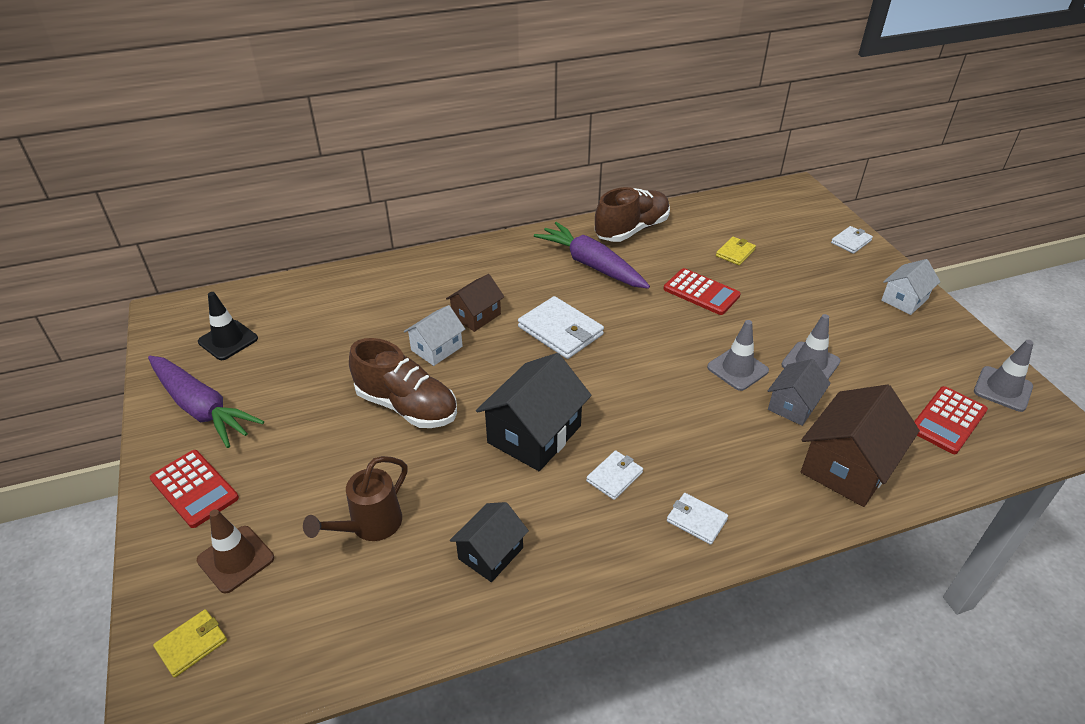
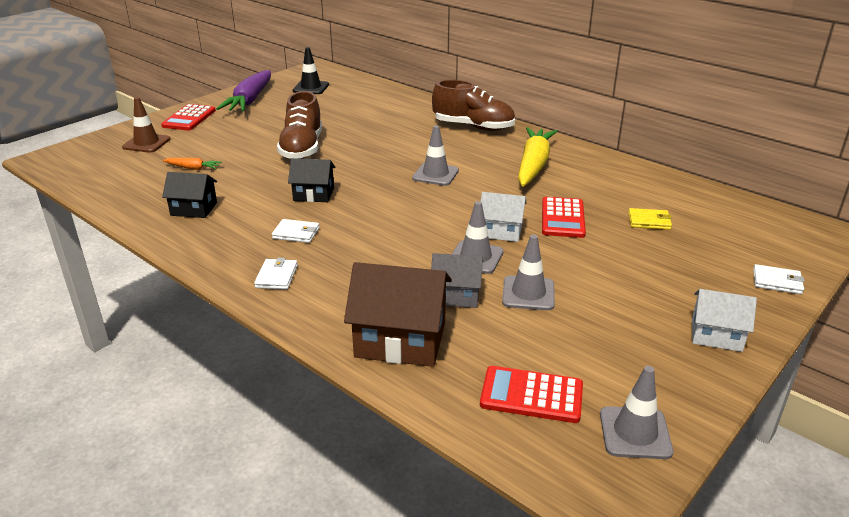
camera: 60 degrees right, 10 degrees down
yellow wallet [153,609,227,678] -> none
brown watering can [303,456,408,541] -> orange carrot [163,158,222,170]
white house [404,305,465,366] -> white house moved to [480,192,527,242]
brown house [446,274,504,332] -> none
black house [476,353,592,471] -> black house [288,158,335,202], size x0.60
white wallet [518,296,604,359] -> grey traffic cone [412,125,459,186]
purple carrot [534,222,650,289] -> yellow carrot [518,127,557,187]
brown shoe [595,187,670,242] -> brown shoe moved to [432,80,515,131]

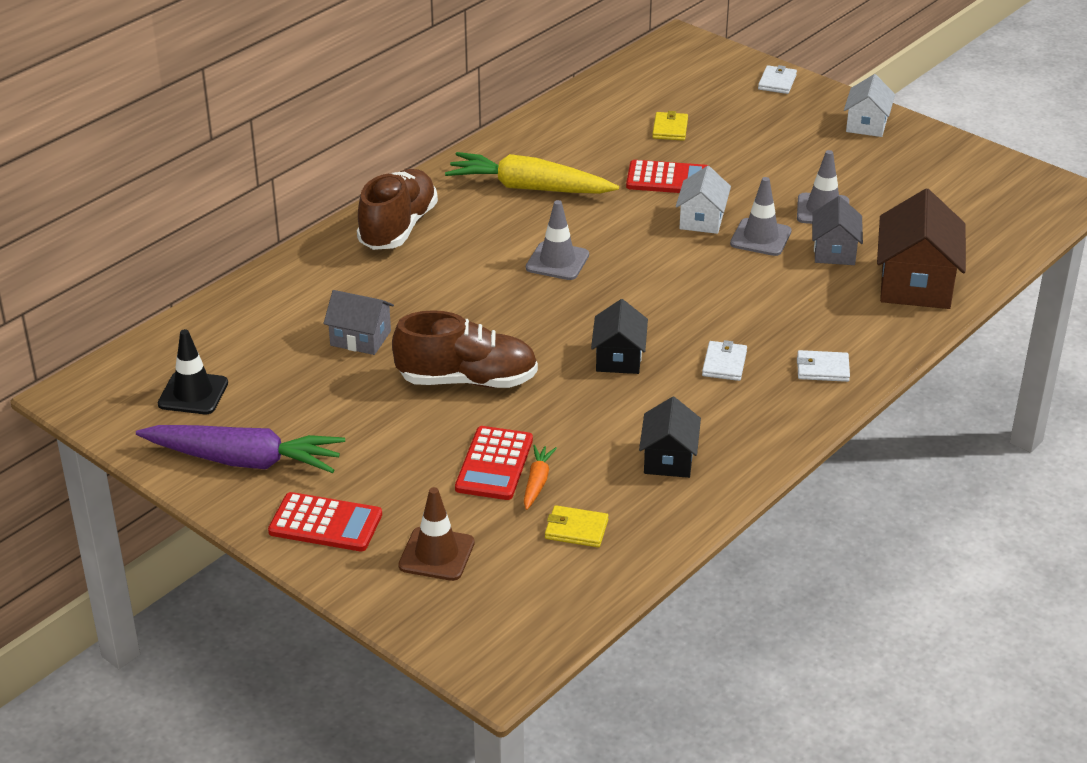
camera: 90 degrees left, 5 degrees up
red calculator [480,366,583,423] -> red calculator moved to [455,426,533,500]
grey traffic cone [600,366,673,459] -> none
none -> grey house [323,290,394,355]
none -> yellow wallet [545,505,609,547]

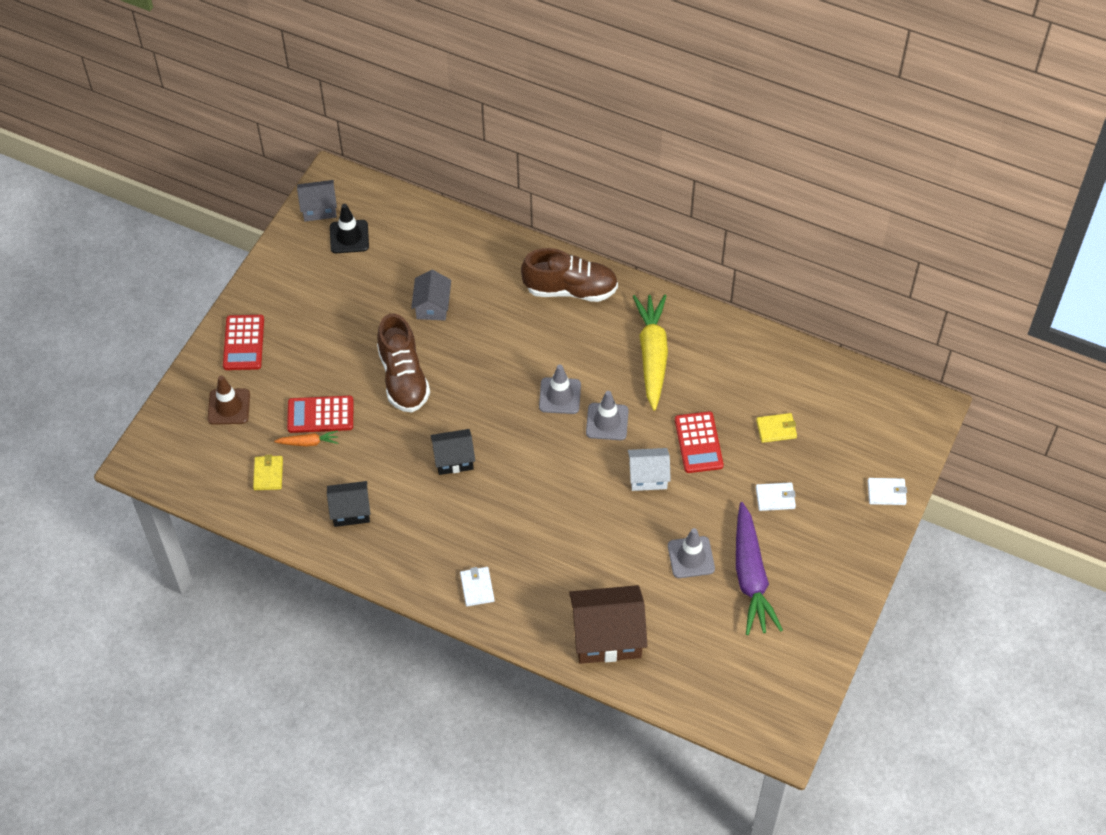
camera: 75 degrees right, 20 degrees up
purple carrot [136,425,345,473] -> purple carrot moved to [736,502,783,635]
white wallet [702,340,747,381] -> white wallet moved to [756,482,796,511]
grey traffic cone [730,177,792,256] -> grey traffic cone moved to [586,391,629,440]
grey house [812,196,863,265] -> grey house moved to [297,180,337,222]
white house [844,74,895,137] -> none

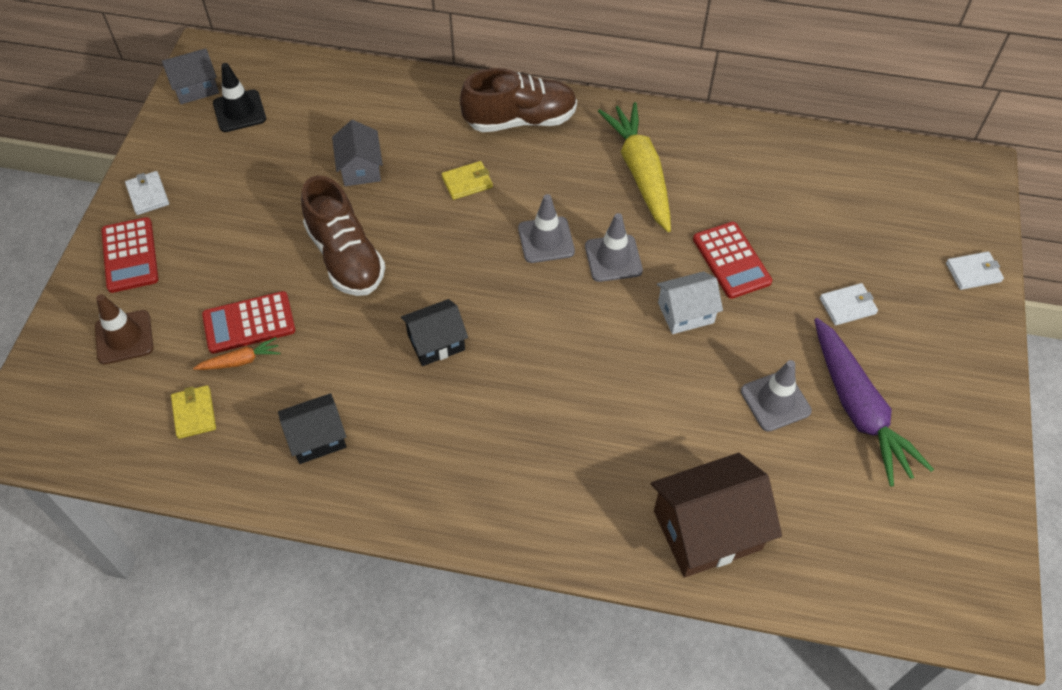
camera: 15 degrees left, 0 degrees up
white wallet [460,567,495,606] -> white wallet moved to [125,171,169,215]
yellow wallet [756,413,797,443] -> yellow wallet moved to [442,161,493,200]

